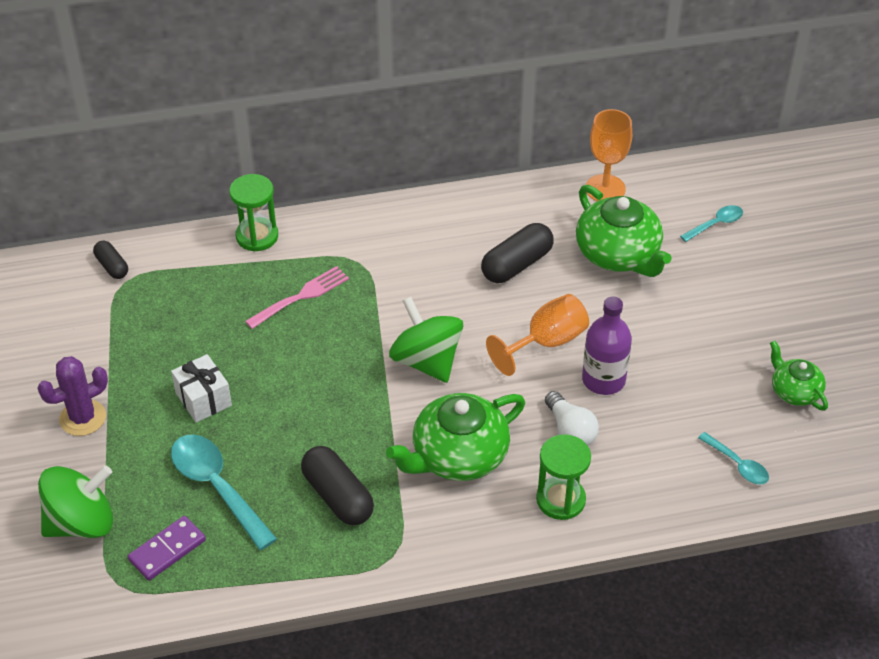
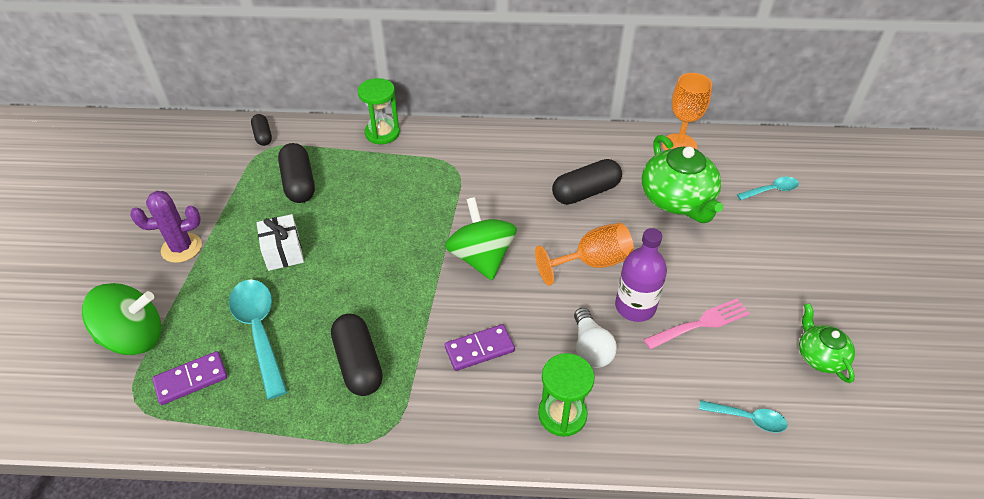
camera: 15 degrees right, 0 degrees up
pink fork [245,266,349,329] -> pink fork moved to [643,298,750,350]
green teapot [386,393,525,481] -> purple domino [445,324,515,371]
turquoise spoon [698,432,769,485] -> turquoise spoon turned 45 degrees counterclockwise [699,400,788,433]
none -> black capsule [278,143,315,203]

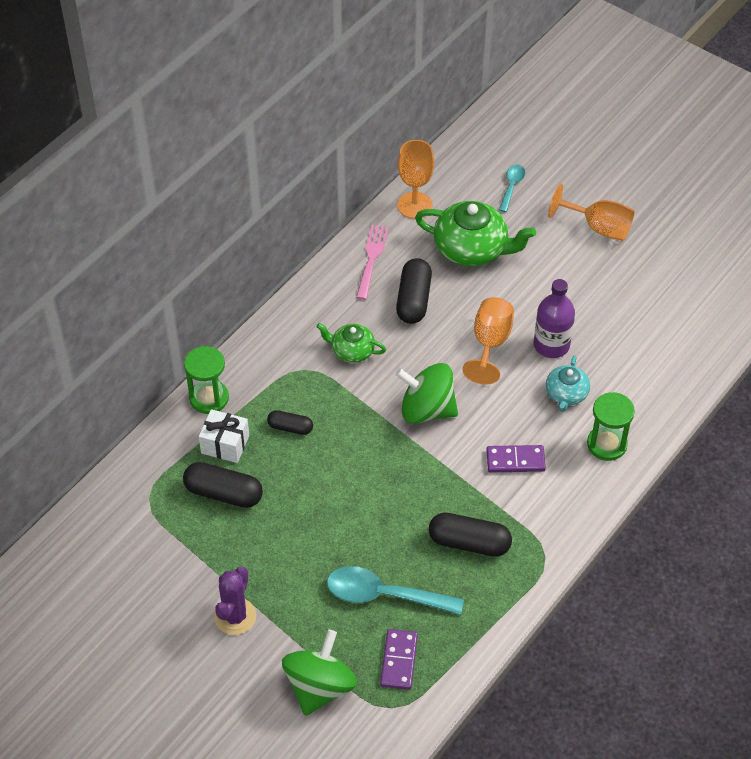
camera: 55 degrees left, 5 degrees up
black capsule [251,114,272,146] -> black capsule moved to [267,410,313,435]
white gift [257,214,304,271] -> white gift moved to [199,409,249,463]
purple domino [445,324,515,371] -> purple domino turned 75 degrees clockwise [486,445,546,472]
white light bulb [574,308,617,368] -> turquoise teapot [546,355,590,412]
pink fork [643,298,750,350] -> pink fork moved to [356,225,389,300]
turquoise spoon [699,400,788,433] -> none
green teapot [799,303,855,383] -> green teapot moved to [316,323,386,363]
none -> orange goblet [548,184,635,241]

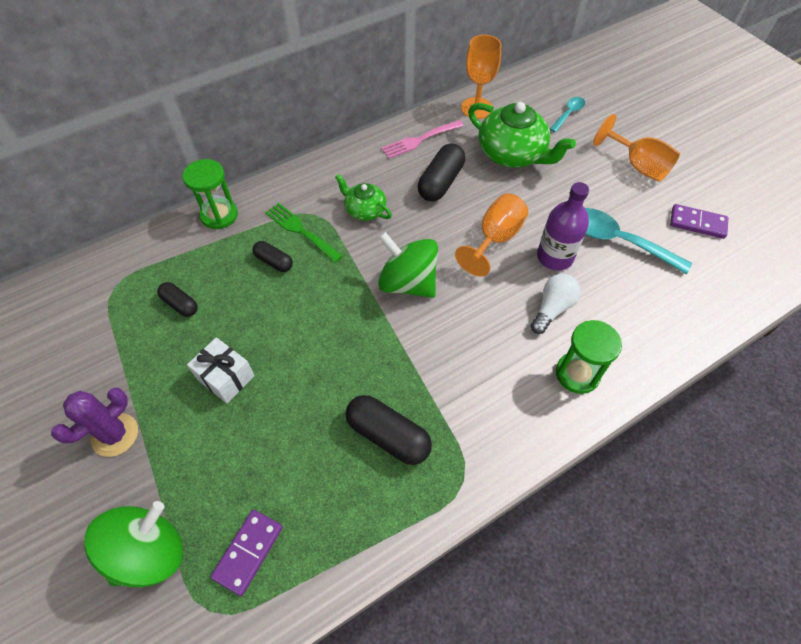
camera: 20 degrees right, 5 degrees up
black capsule [183,462,263,508] -> black capsule [157,282,198,317], size x0.59
white gift [199,409,249,463] -> white gift moved to [187,337,255,403]
turquoise spoon [327,566,464,615] -> turquoise spoon moved to [585,208,692,274]
pink fork [356,225,389,300] -> pink fork turned 150 degrees counterclockwise [381,120,464,159]
purple domino [486,445,546,472] -> purple domino moved to [670,204,728,239]
turquoise teapot [546,355,590,412] -> white light bulb [531,274,581,334]
none -> green fork [265,203,343,263]

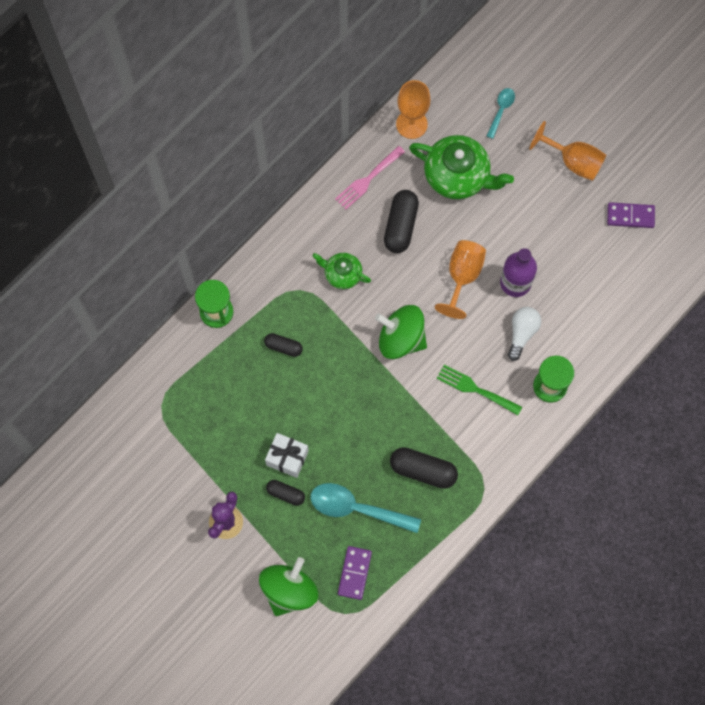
camera: 15 degrees left, 15 degrees up
black capsule [157,282,198,317] -> black capsule moved to [266,480,305,506]
green fork [265,203,343,263] -> green fork moved to [437,365,522,415]
turquoise spoon [585,208,692,274] -> turquoise spoon moved to [310,483,421,533]

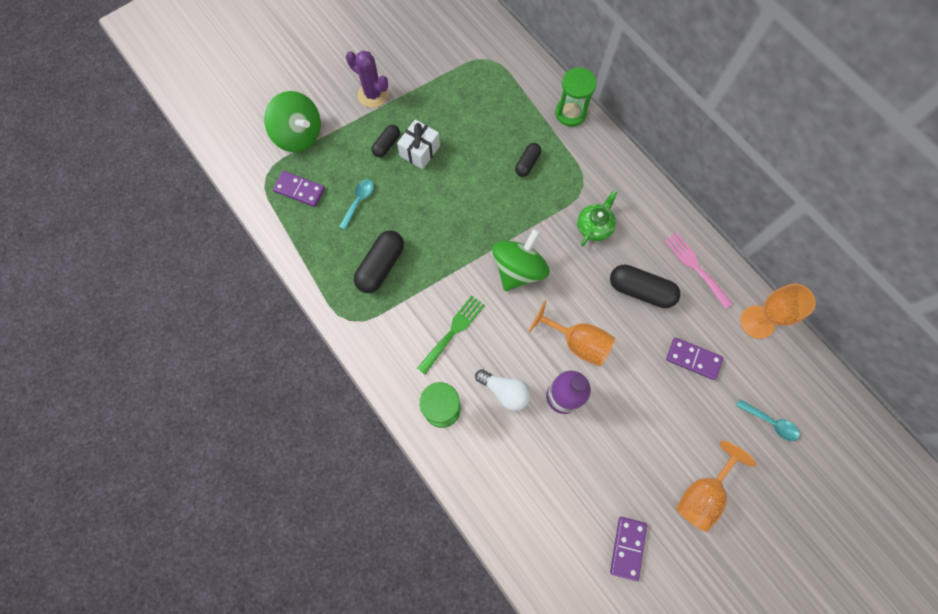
camera: 100 degrees right, 0 degrees up
turquoise spoon [310,483,421,533] -> turquoise spoon [339,179,374,230], size x0.54
green teapot [409,135,514,199] -> purple domino [666,338,723,380]

